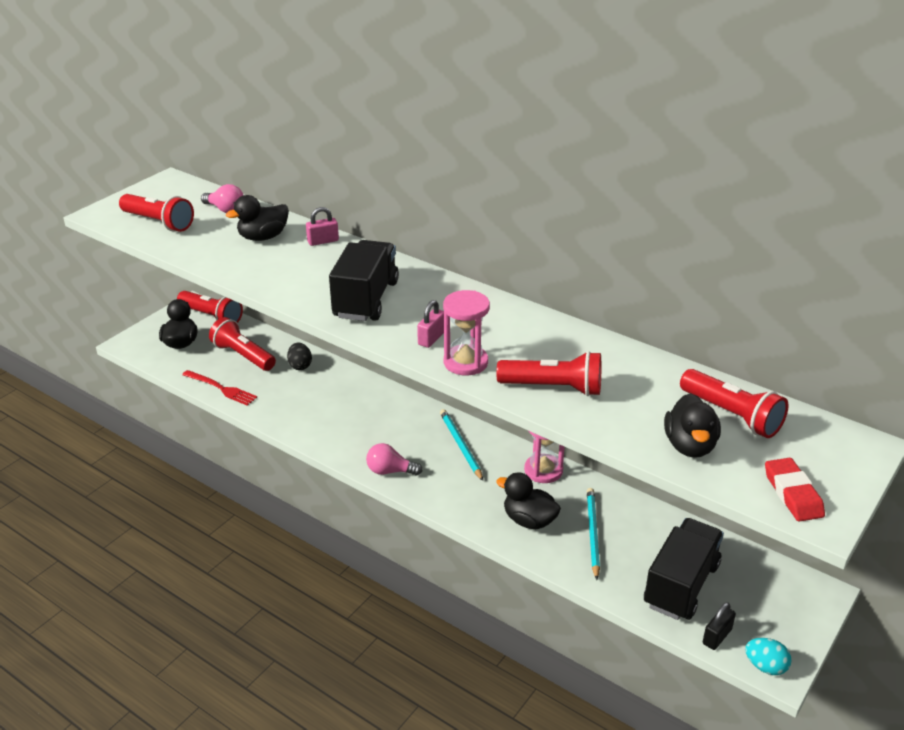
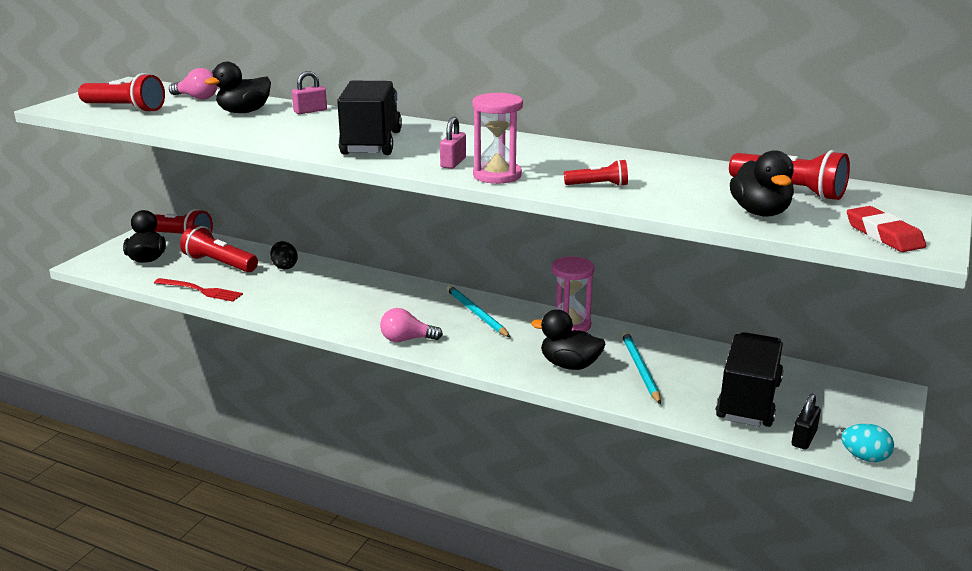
camera: 10 degrees left, 10 degrees down
red flashlight [496,351,601,396] -> red flashlight [564,159,628,187], size x0.56

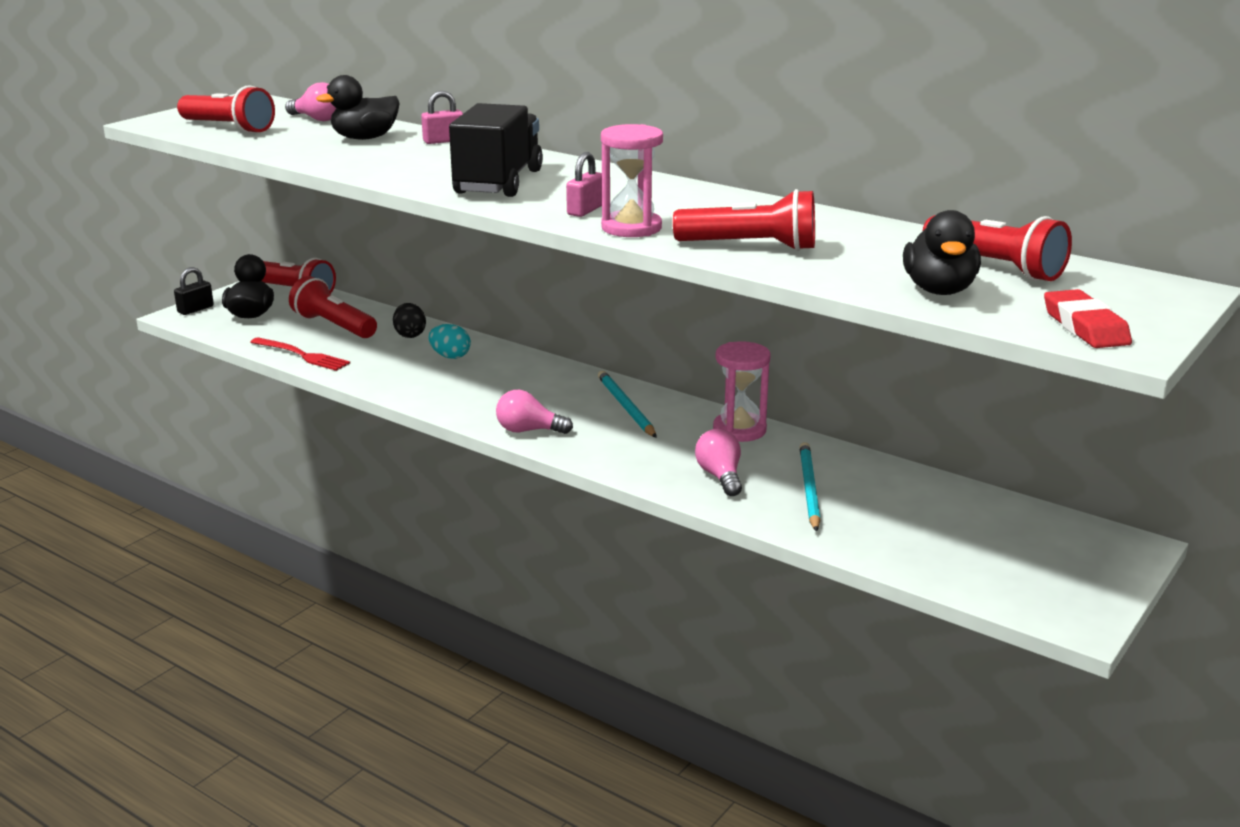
camera: 10 degrees right, 0 degrees up
black duck [531,310,605,370] -> pink light bulb [695,429,742,496]
red flashlight [564,159,628,187] -> red flashlight [673,189,815,251], size x1.77
black truck [716,332,783,427] -> none
black padlock [792,394,821,450] -> black padlock moved to [174,267,214,315]
turquoise egg [841,424,894,462] -> turquoise egg moved to [428,324,471,359]

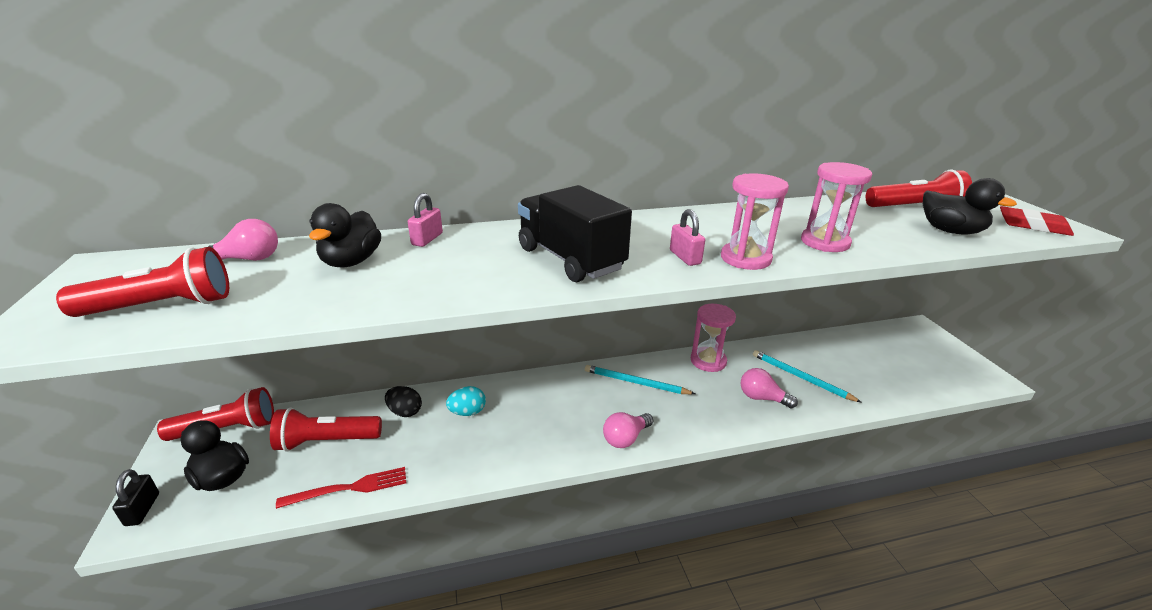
camera: 50 degrees left, 5 degrees up
red flashlight [673,189,815,251] -> pink hourglass [801,162,872,252]

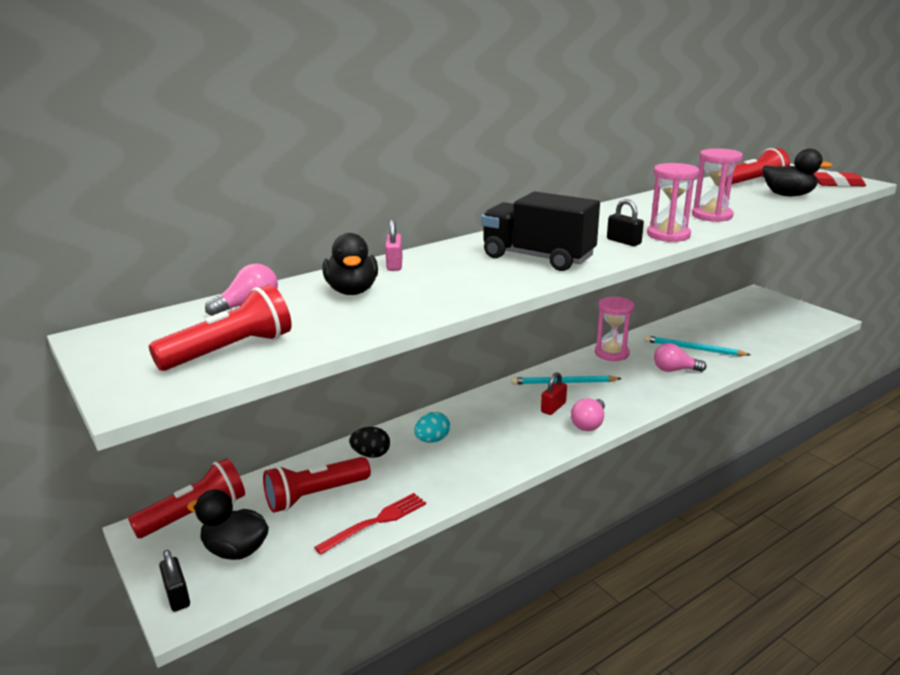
camera: 20 degrees left, 5 degrees down
pink padlock [670,209,705,266] -> black padlock [607,199,644,246]
none -> red padlock [541,372,567,415]

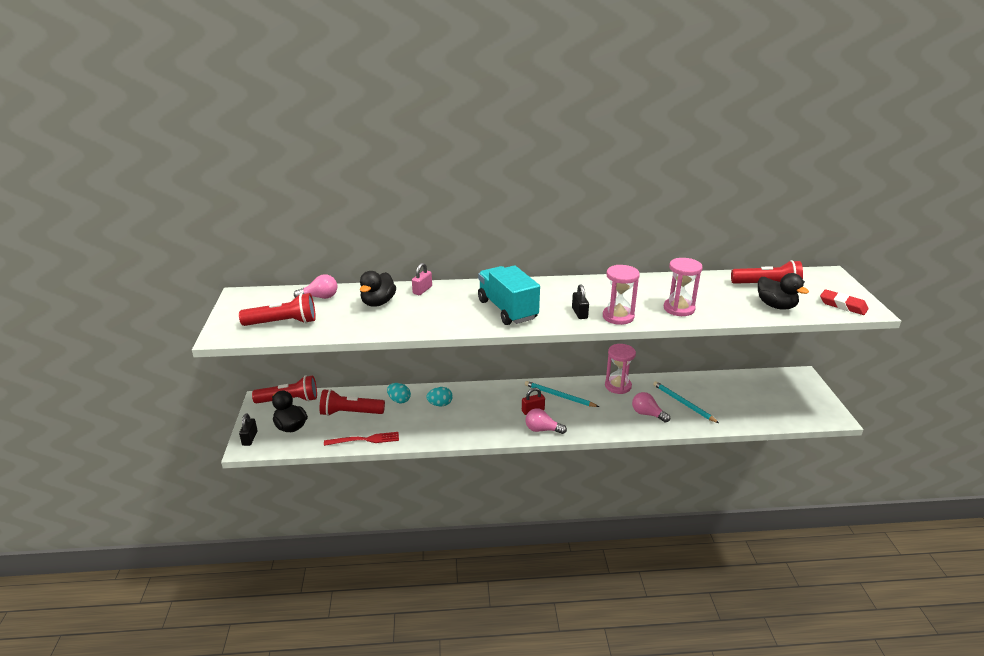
camera: 30 degrees right, 5 degrees up
black egg [349,427,390,458] -> turquoise egg [387,383,411,404]
black truck [481,191,600,271] -> turquoise truck [478,265,540,325]
pink light bulb [571,398,605,431] -> pink light bulb turned 45 degrees clockwise [525,408,567,434]

